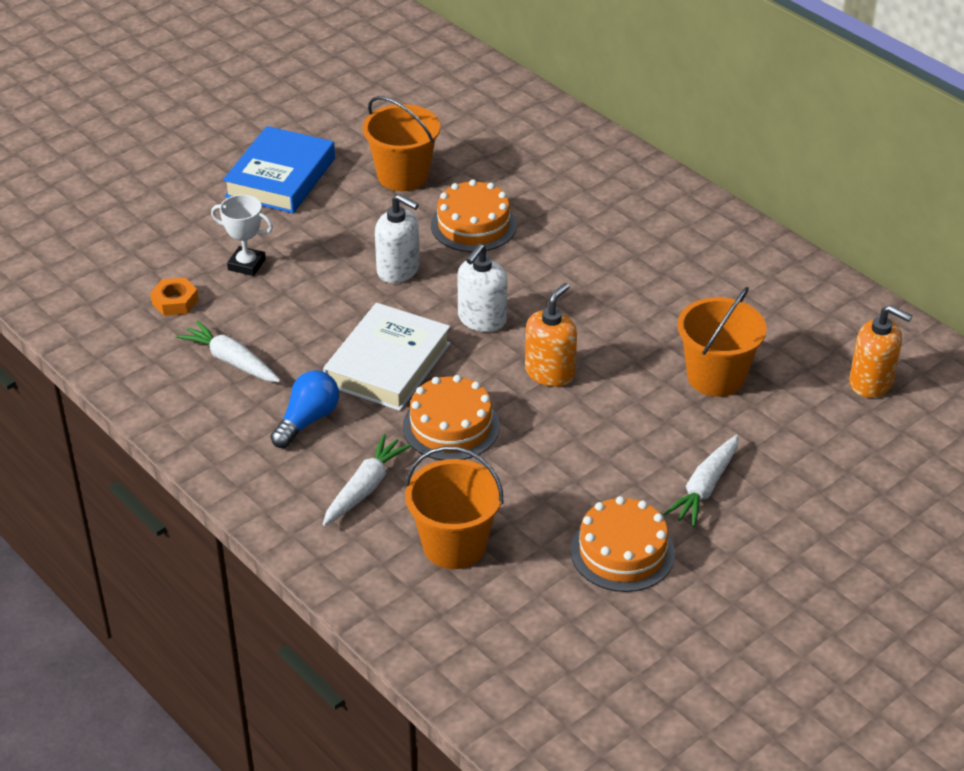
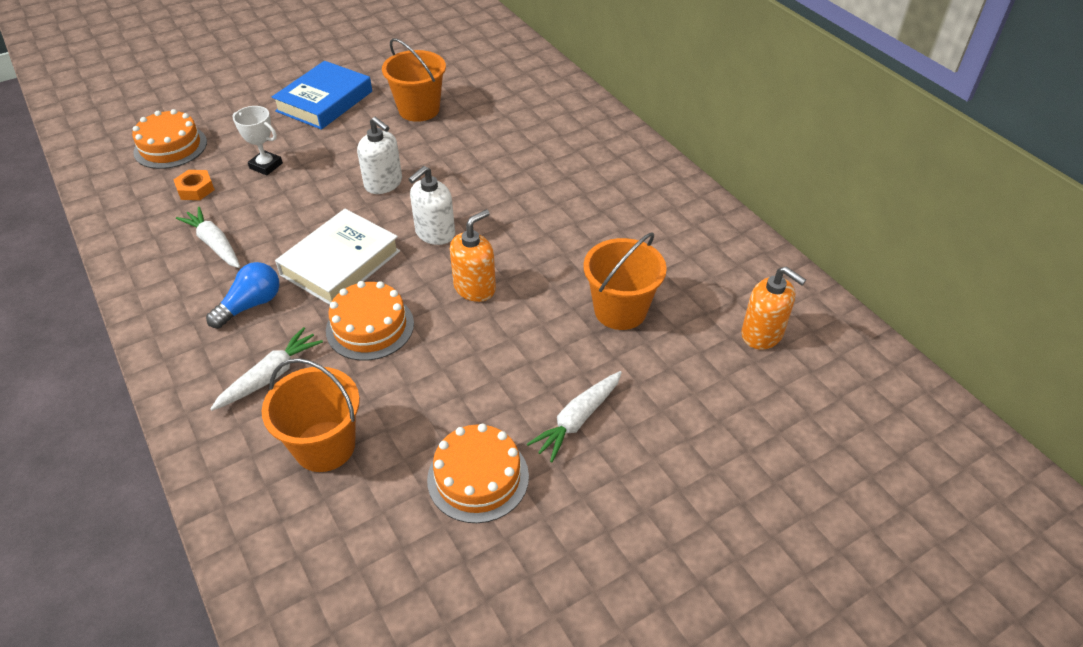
camera: 10 degrees right, 5 degrees up
orange cake [431,179,517,252] -> orange cake moved to [132,109,207,169]

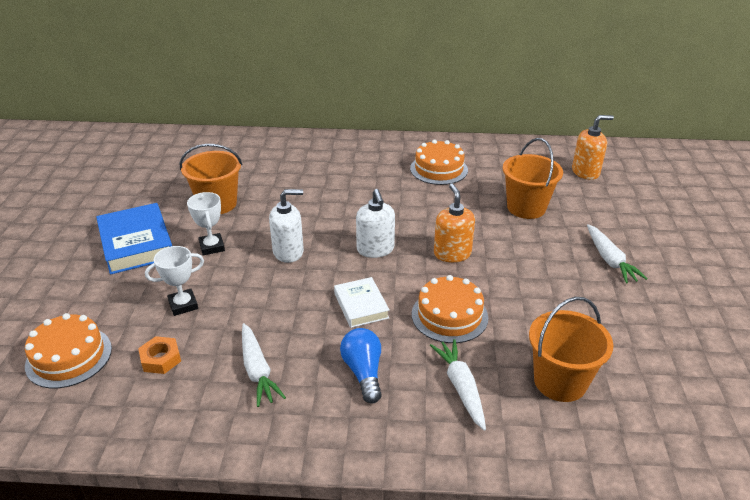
camera: 55 degrees left, 10 degrees down
white carrot [176,207,240,268] -> white carrot turned 105 degrees counterclockwise [242,323,286,407]
white book [275,209,400,305] -> white book [334,277,390,328], size x0.60
orange cake [427,424,529,523] -> orange cake moved to [410,140,468,185]
none -> white trophy [187,192,225,256]

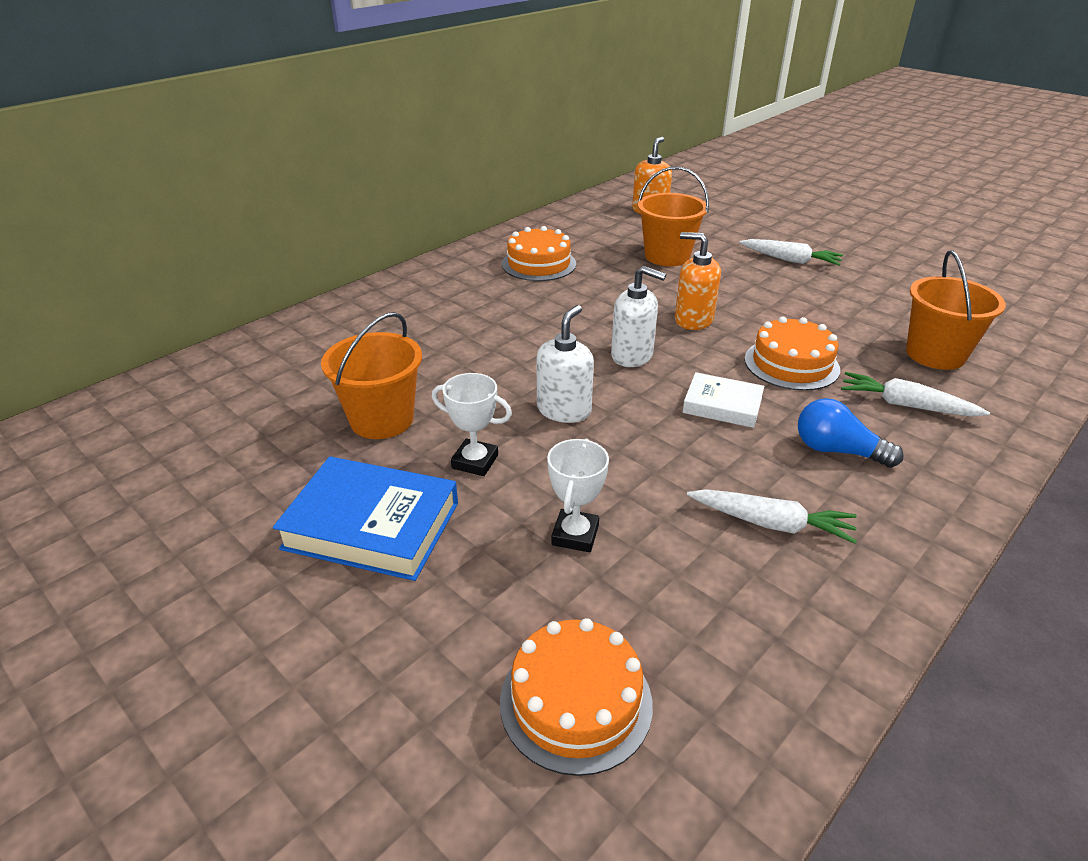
camera: 50 degrees left, 0 degrees up
orange nut [138,336,181,374] -> none

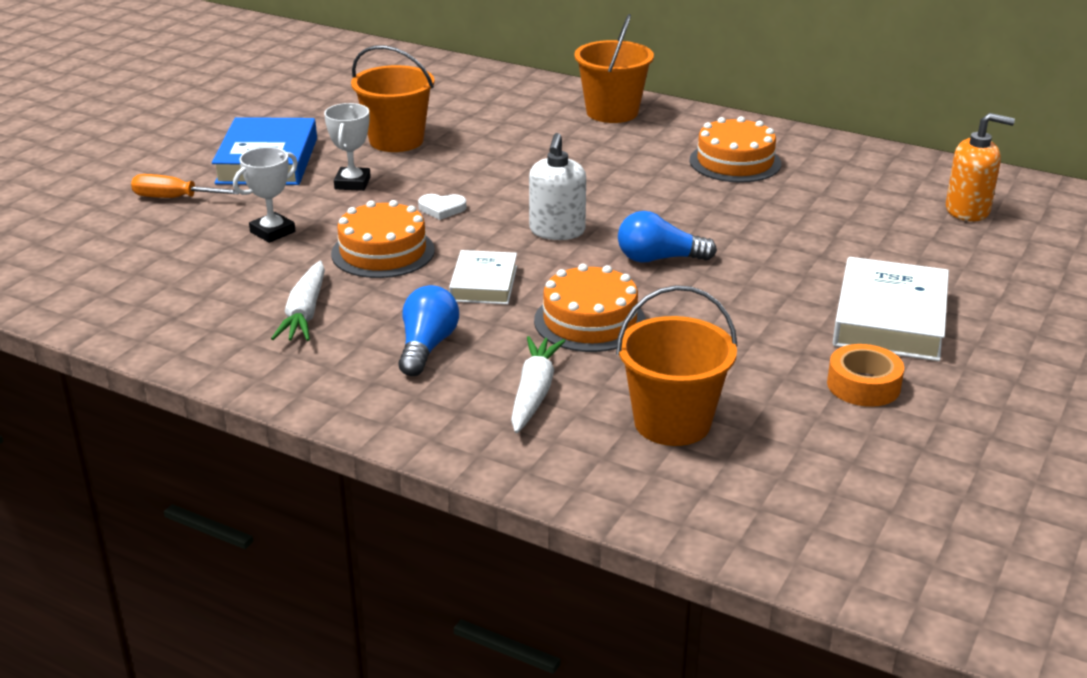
camera: 75 degrees right, 5 degrees down
orange cake [500,618,653,776] -> orange cake moved to [331,200,435,278]
white soap dispenser [536,305,594,423] -> white heart [418,194,466,220]
white trophy [547,439,609,552] -> white trophy turned 45 degrees counterclockwise [233,147,298,243]
orange bucket [638,167,709,266] -> orange bucket moved to [574,14,654,123]
orange soap dispenser [675,232,721,330] -> blue light bulb [618,211,717,263]
white carrot [739,239,843,266] -> white book [833,257,949,361]
none -> orange screwdriver [131,174,239,198]
none -> orange tape [827,344,904,407]

